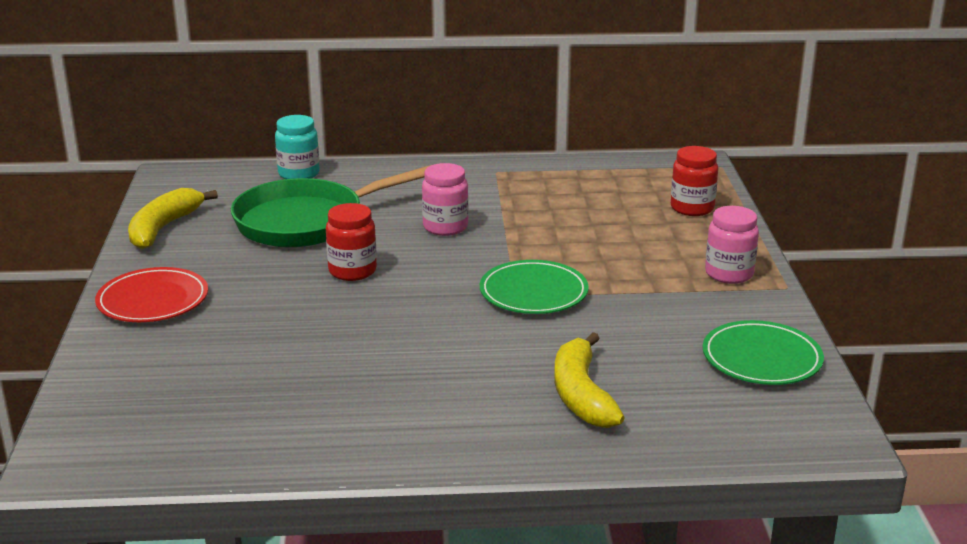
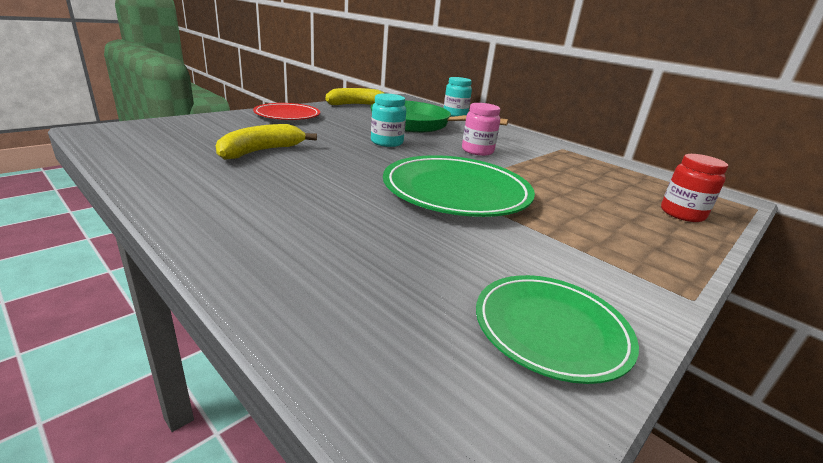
camera: 45 degrees right, 0 degrees up
red jar [326,203,377,281] -> turquoise jar [371,93,406,147]
green plate [480,260,589,314] -> green plate [383,155,535,217], size x1.61
yellow banana [554,332,625,428] -> yellow banana moved to [216,124,317,160]
pink jar [705,206,759,284] -> none

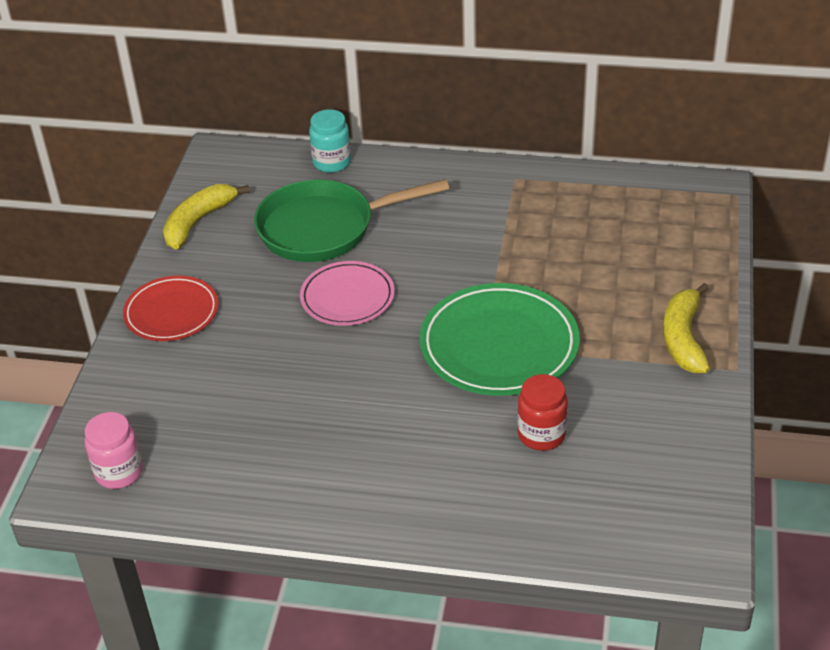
camera: 30 degrees left, 15 degrees up
yellow banana [216,124,317,160] -> yellow banana moved to [663,283,710,374]
turquoise jar [371,93,406,147] -> pink plate [300,261,395,326]
pink jar [462,103,500,156] -> pink jar moved to [85,412,143,489]
green plate [476,275,639,384] -> none
red jar [661,154,728,222] -> red jar moved to [517,374,568,451]

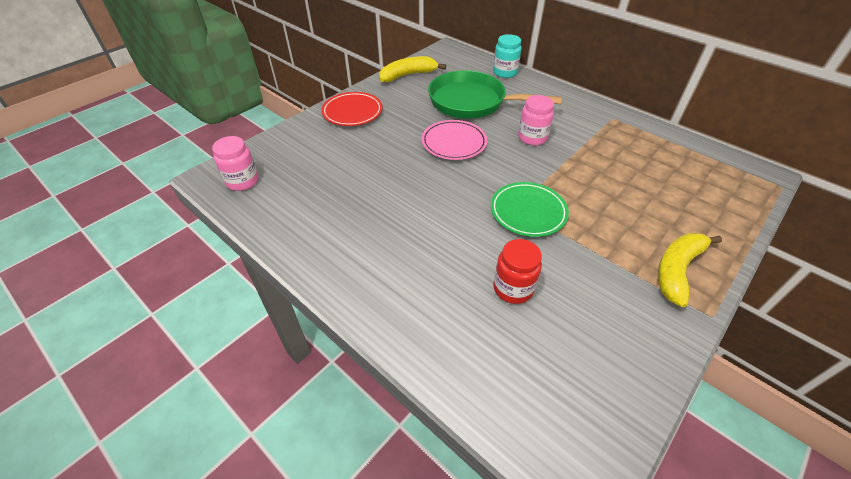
camera: 30 degrees right, 5 degrees up
green plate [420,283,580,396] -> green plate [491,182,569,237], size x0.62
none -> pink jar [518,95,554,146]

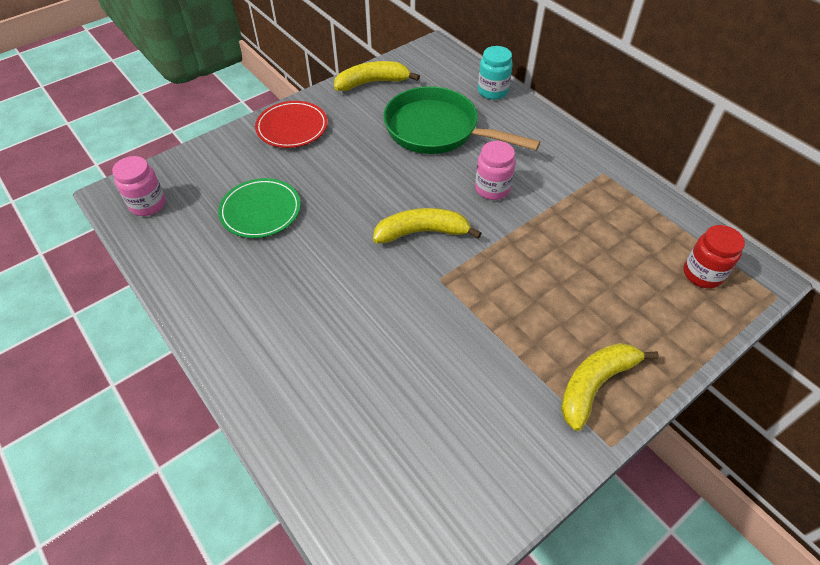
camera: 10 degrees right, 5 degrees up
pink plate [422,120,487,160] -> none
green plate [491,182,569,237] -> green plate moved to [218,178,301,238]
red jar [493,239,542,304] -> red jar moved to [684,225,745,288]
none -> yellow banana [373,208,482,243]

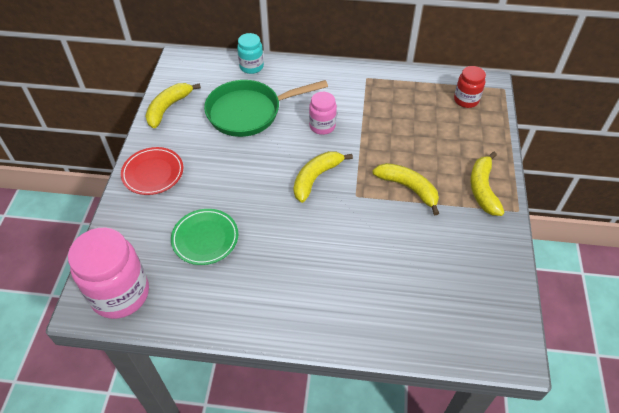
camera: 45 degrees left, 0 degrees up
pink jar [112,156,166,216] -> pink jar [68,228,149,319], size x1.81
none -> yellow banana [372,163,439,215]

